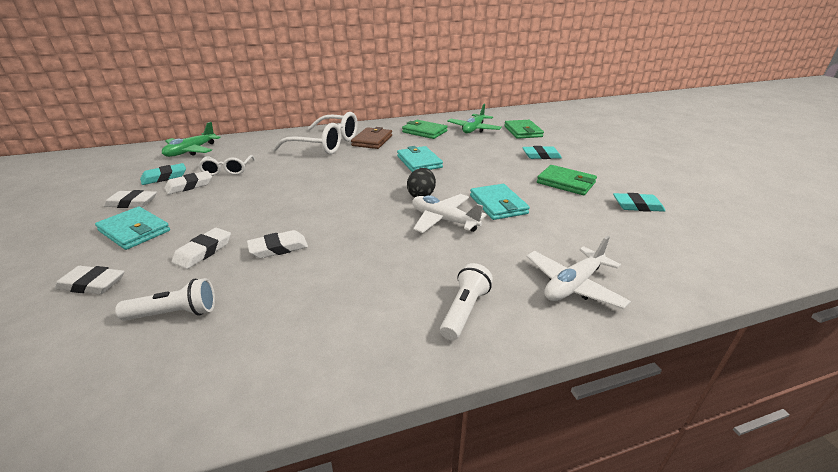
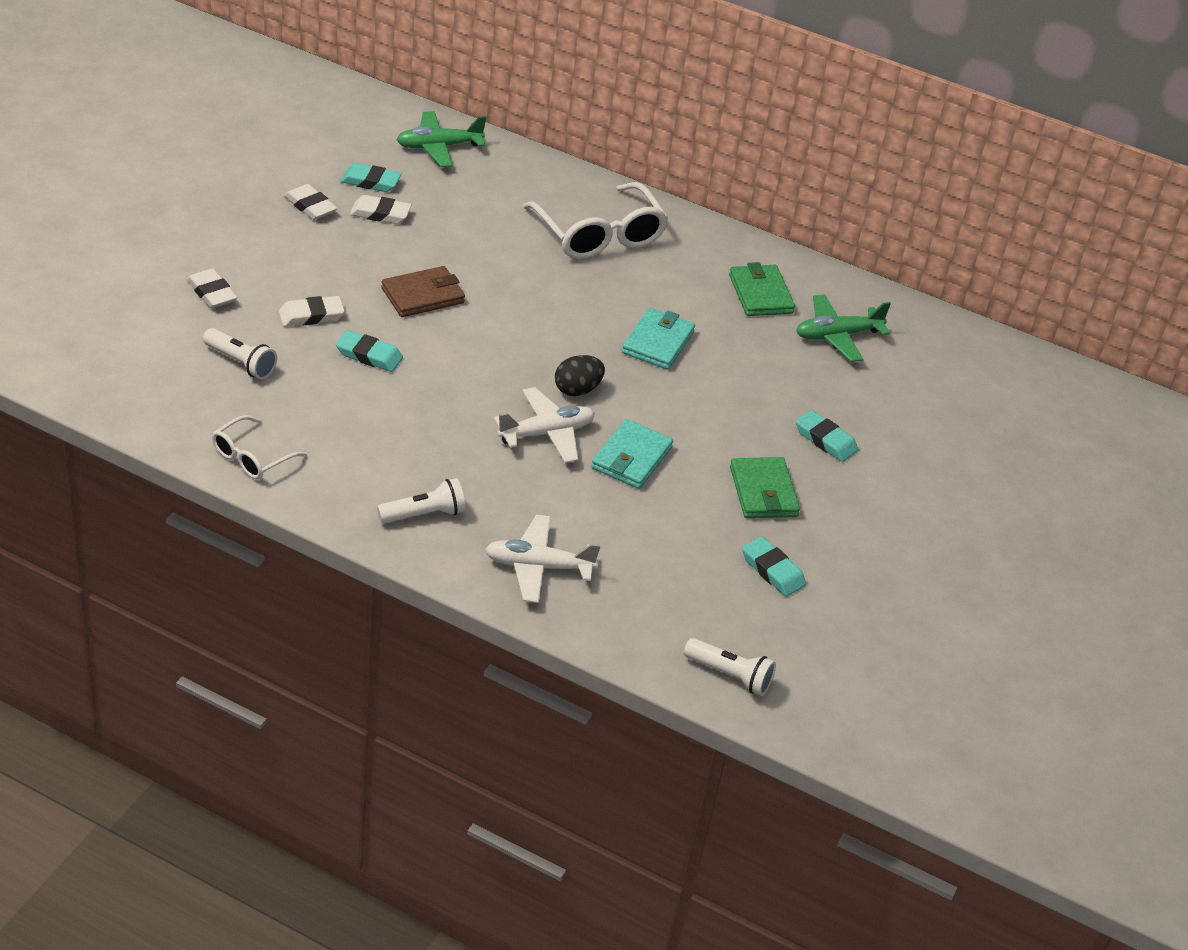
camera: 40 degrees right, 10 degrees up
turquoise wallet [95,207,170,250] -> none
white glasses [198,155,255,176] -> white glasses moved to [212,415,307,479]
white eraser [247,230,308,258] -> turquoise eraser [336,330,403,372]
brown wallet [351,127,392,149] -> brown wallet moved to [381,266,465,317]
white plane [412,194,487,233] -> white plane turned 75 degrees clockwise [494,387,595,463]
green wallet [504,120,544,139] -> none
none -> white flashlight [684,638,776,696]

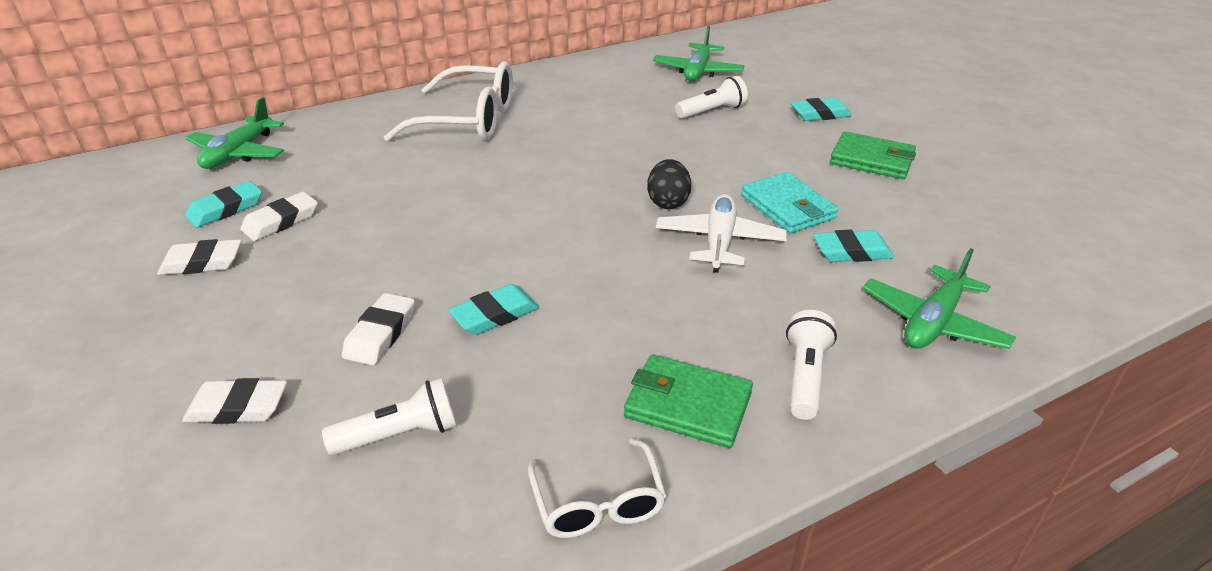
camera: 50 degrees left, 5 degrees down
brown wallet [381,266,465,317] -> none
white plane [485,515,601,603] -> green plane [863,248,1016,349]
turquoise wallet [622,308,695,370] -> none
white flashlight [684,638,776,696] -> white flashlight moved to [675,76,748,119]
green wallet [729,262,795,316] -> green wallet moved to [624,354,753,448]
turquoise eraser [742,536,806,597] -> turquoise eraser moved to [813,230,894,262]

